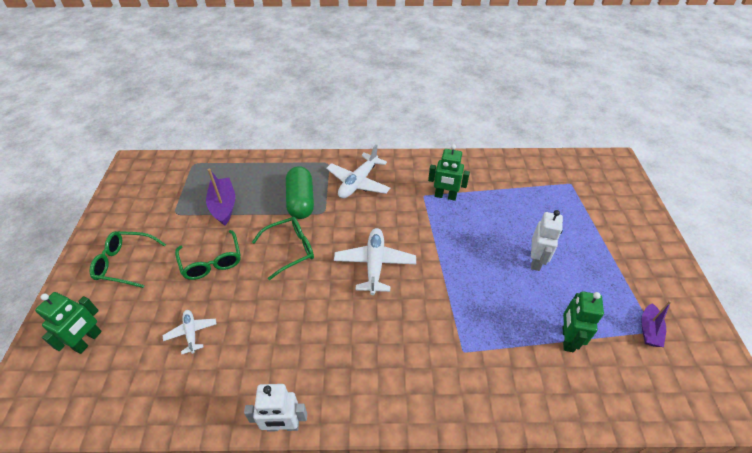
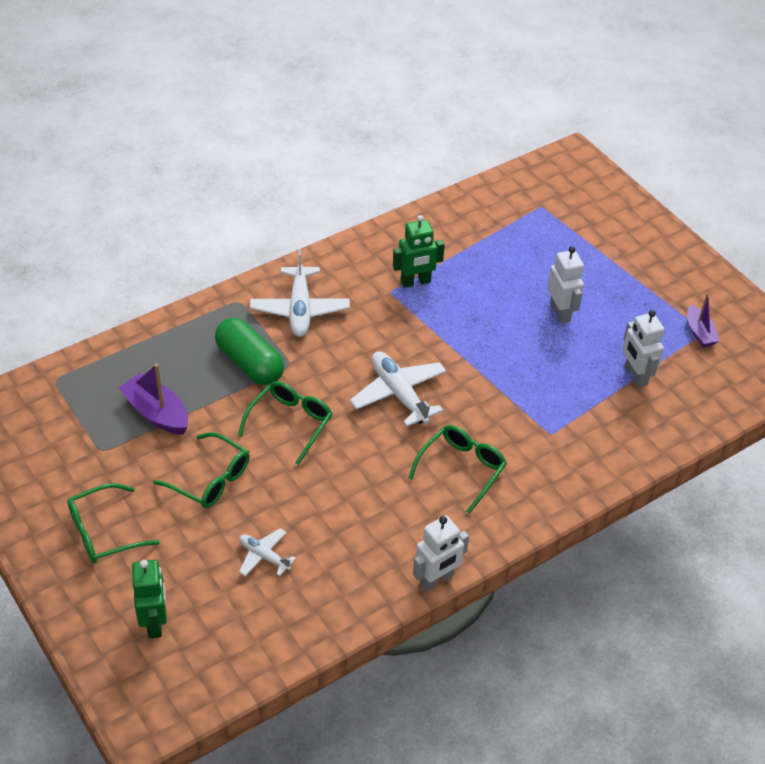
camera: 35 degrees left, 0 degrees up
green robot [563,291,604,352] -> white robot [622,310,664,388]
none -> green glasses [408,425,507,514]

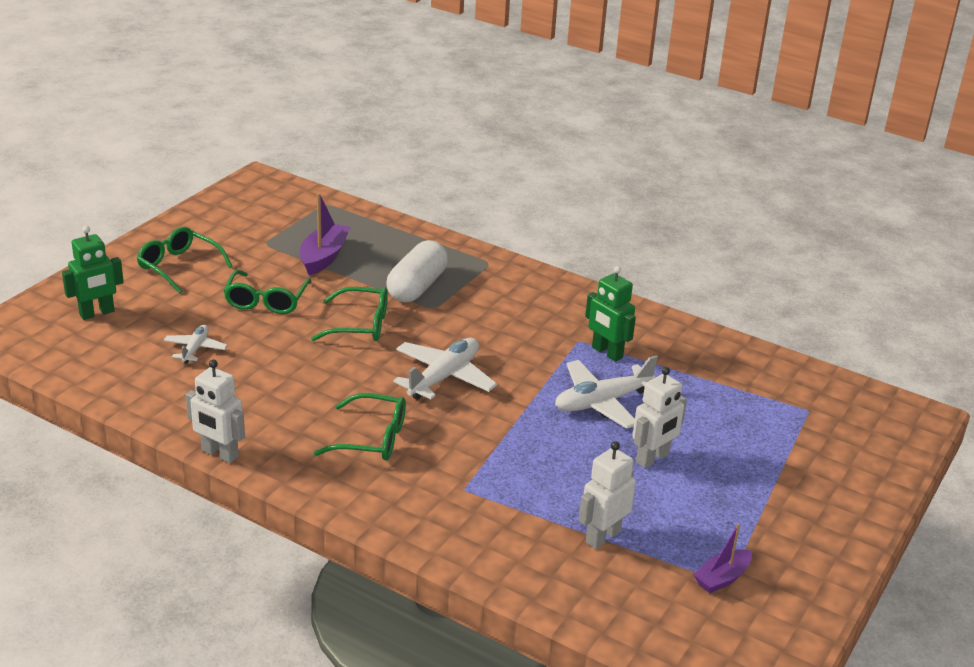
camera: 65 degrees right, 15 degrees down
green capsule [215,318,284,385] -> white capsule [387,240,448,302]
white plane [250,250,350,337] -> white plane moved to [555,356,658,429]

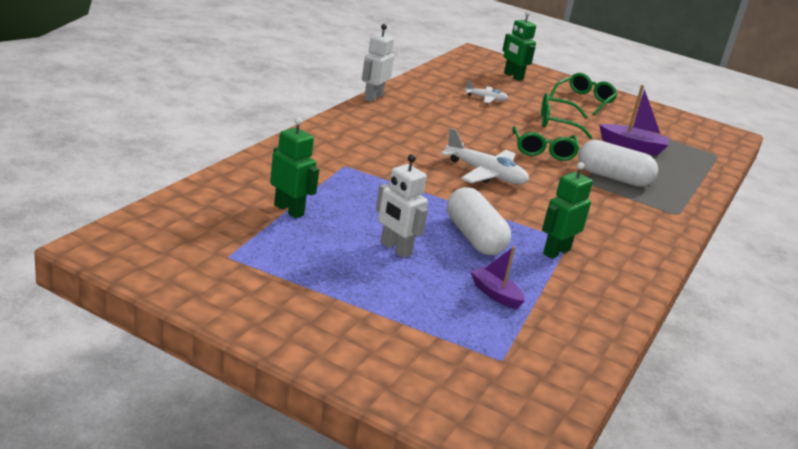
camera: 85 degrees right, 5 degrees down
green glasses [314,393,406,460] -> none
white plane [555,356,658,429] -> white capsule [447,187,511,255]
white robot [578,441,636,549] -> green robot [270,117,319,218]
purple boat [693,523,752,593] -> purple boat moved to [470,246,525,309]

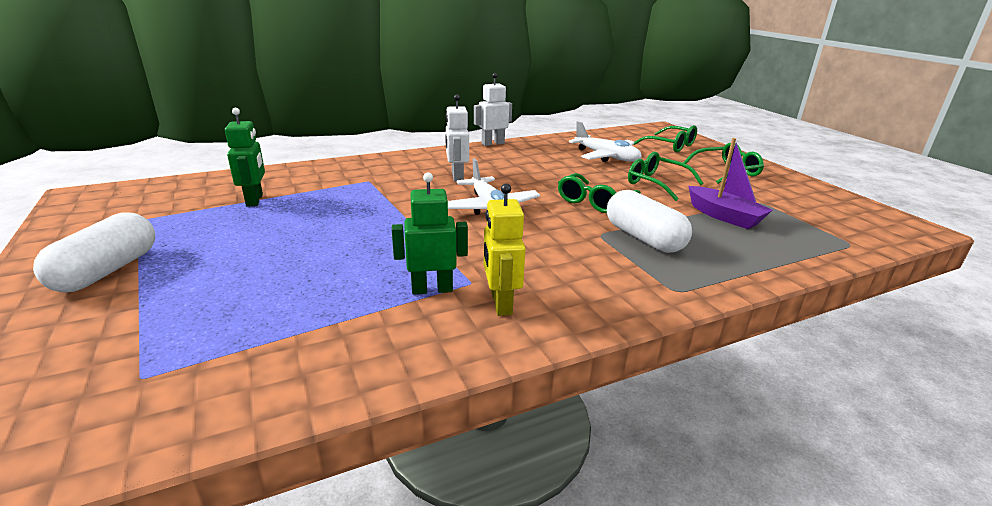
camera: 40 degrees right, 0 degrees up
white robot [376,154,428,258] -> white robot moved to [445,94,469,182]
white capsule [447,187,511,255] -> white capsule moved to [33,212,155,292]
white plane [465,80,508,103] -> white plane [569,121,642,162], size x1.77
purple boat [470,246,525,309] -> none
green robot [502,11,536,81] -> green glasses [634,125,697,152]
none -> yellow robot [484,184,526,316]

